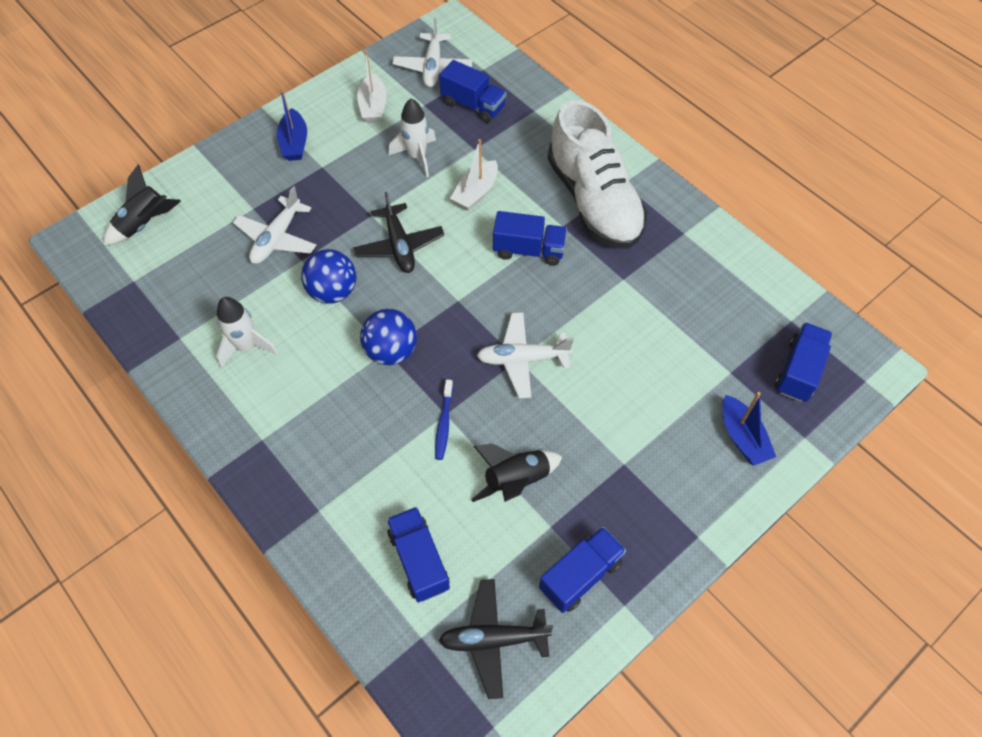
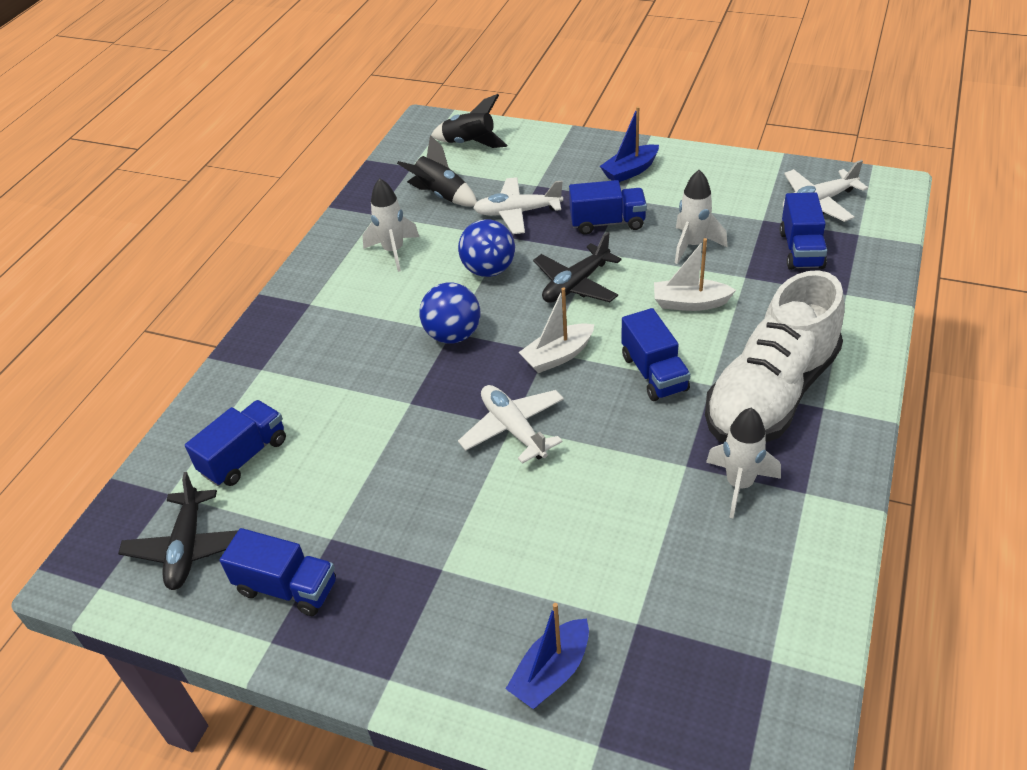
camera: 65 degrees right, 15 degrees down
white boat [357,50,387,123] -> white boat moved to [519,287,594,373]
blue toothbrush [435,379,453,460] -> none
black plane [439,579,553,699] -> black plane turned 150 degrees counterclockwise [118,472,238,590]
black rocket [471,443,562,502] -> black rocket moved to [397,135,477,207]
blue truck [775,322,833,402] -> blue truck moved to [569,180,647,235]
none -> white rocket [706,408,781,518]

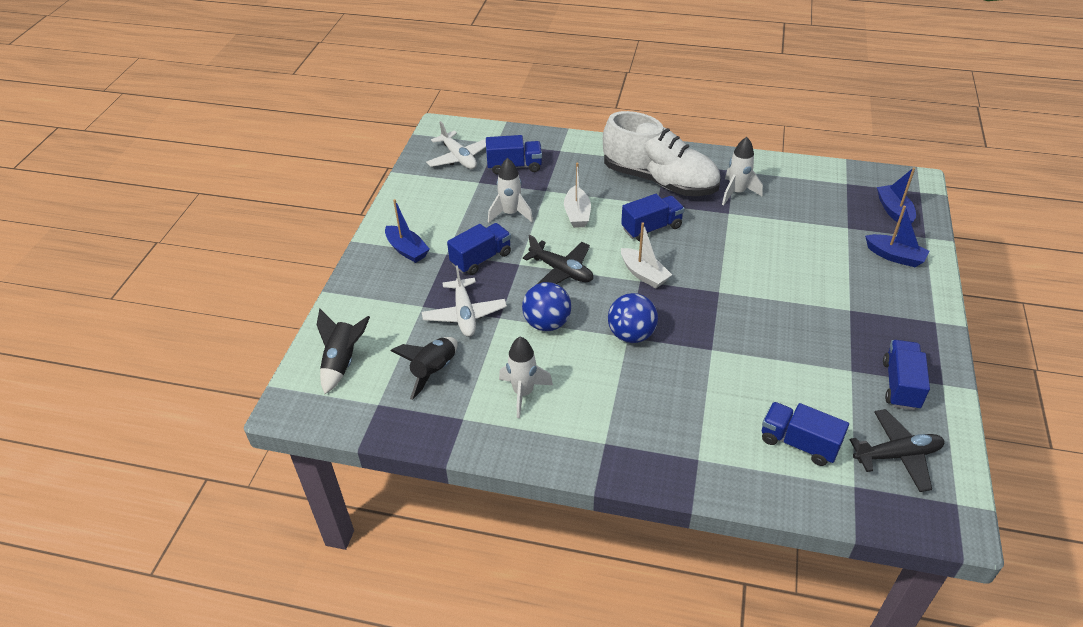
camera: 100 degrees left, 0 degrees up
white plane [458,385,564,464] -> none
blue truck [569,180,647,235] -> blue truck turned 60 degrees clockwise [447,223,511,275]
none -> blue boat [877,167,916,225]

